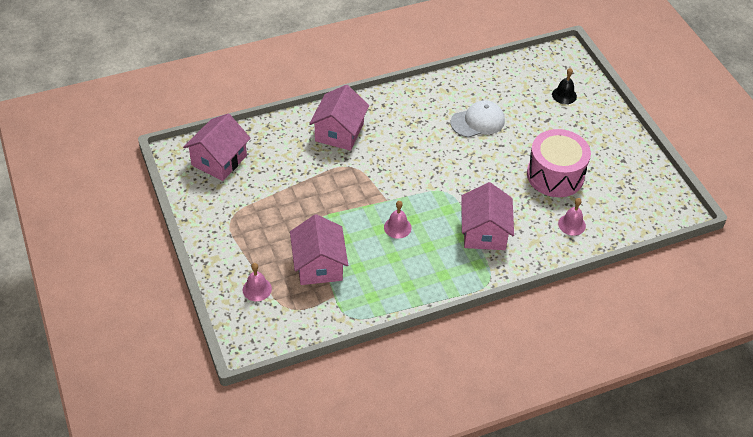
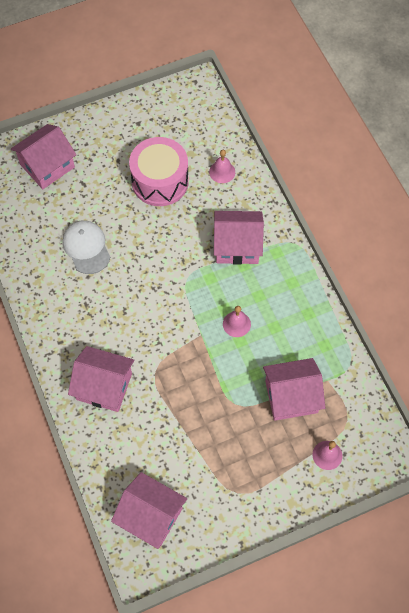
camera: 90 degrees left, 15 degrees up
black bell [552,68,577,104] -> pink house [11,124,76,189]

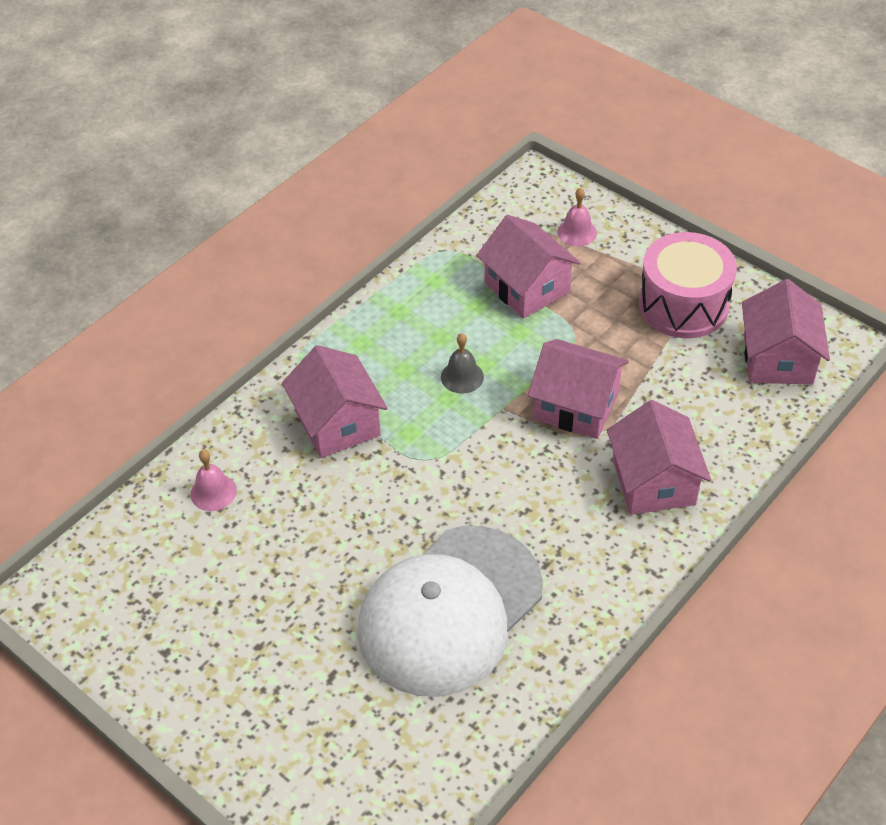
camera: 115 degrees left, 15 degrees down
pink house [11,124,76,189] -> pink house moved to [528,339,629,439]
white cap [62,220,110,274] -> white cap [357,526,543,697], size x1.92
pink drum [129,137,189,206] -> pink drum moved to [638,232,737,338]
pink bell [223,306,251,337] -> grey bell [441,333,484,394]

